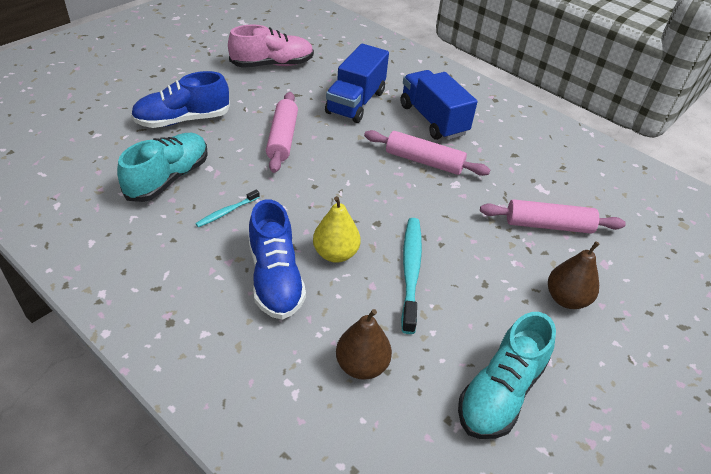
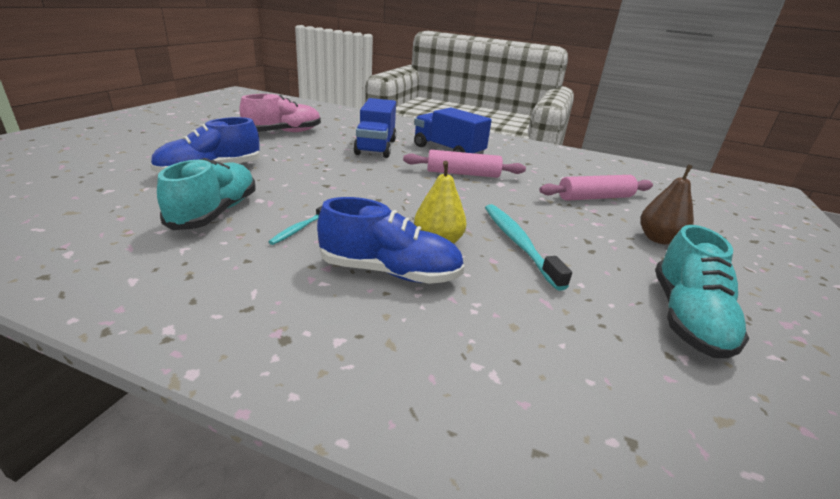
camera: 20 degrees left, 15 degrees down
blue shoe [249,199,306,320] -> blue shoe turned 45 degrees counterclockwise [317,197,464,284]
pink rolling pin [266,92,298,173] -> none
brown pear [336,309,392,380] -> none

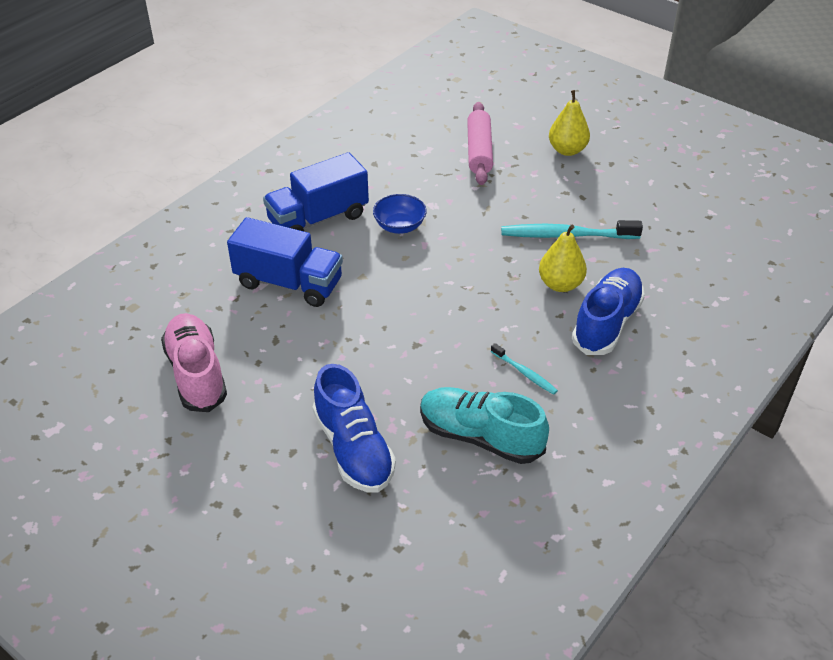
camera: 70 degrees left, 15 degrees up
pink rolling pin [403,150,526,178] -> blue bowl [373,194,427,234]
brown pear [640,165,694,245] -> yellow pear [549,90,590,156]
turquoise shoe [655,225,750,358] -> none

